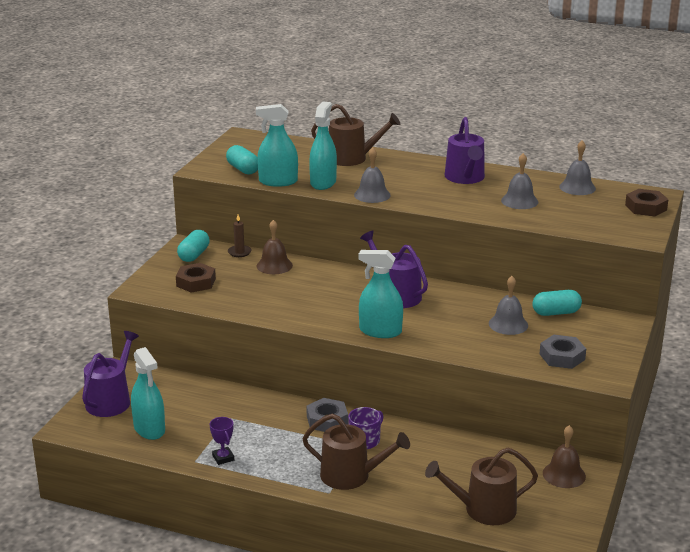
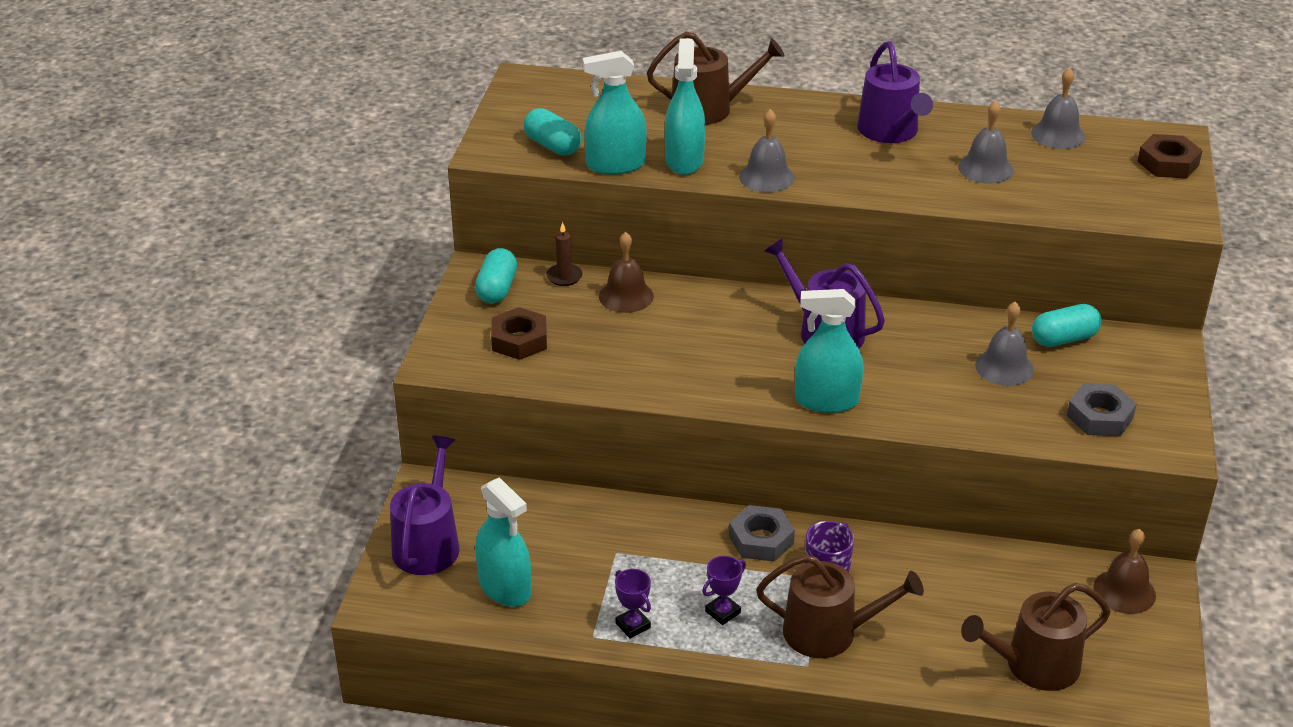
camera: 10 degrees left, 10 degrees up
none -> purple trophy [702,556,746,625]

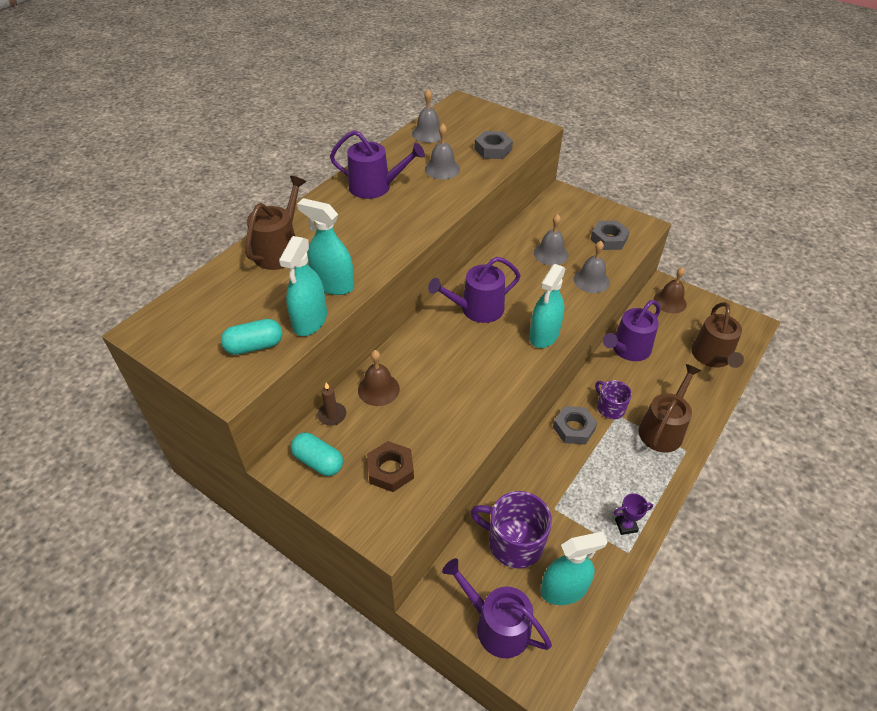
camera: 65 degrees left, 10 degrees up
purple trophy [702,556,746,625] -> none
grey bell [739,109,795,193] -> grey bell moved to [573,241,610,293]
turquoise capsule [1032,304,1102,347] -> none
brown nut [1137,134,1203,179] -> none
none -> purple mug [471,491,552,569]
none -> grey nut [474,131,513,159]
none -> purple watering can [603,300,661,361]

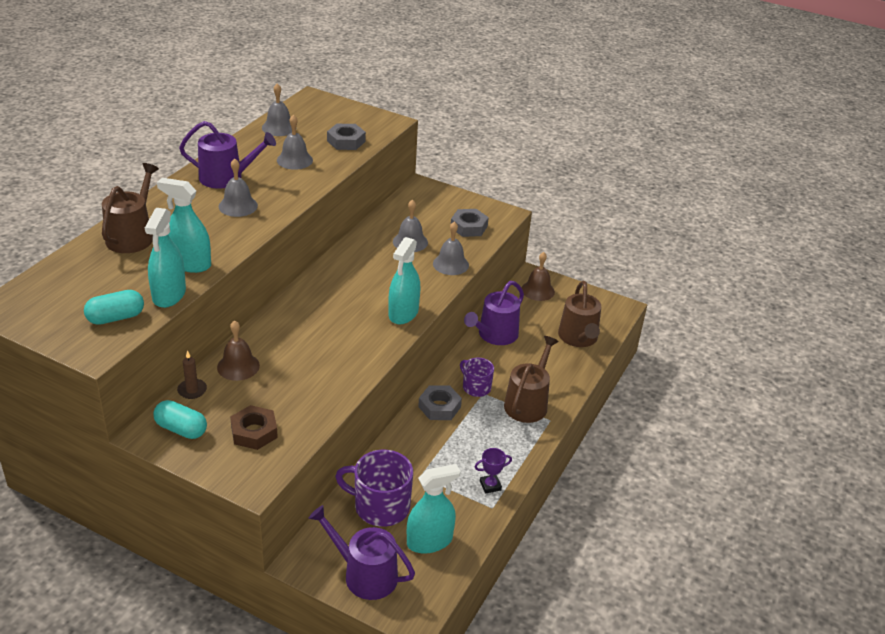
camera: 10 degrees left, 10 degrees down
purple watering can [428,257,521,323] -> none
none -> grey bell [219,158,258,217]

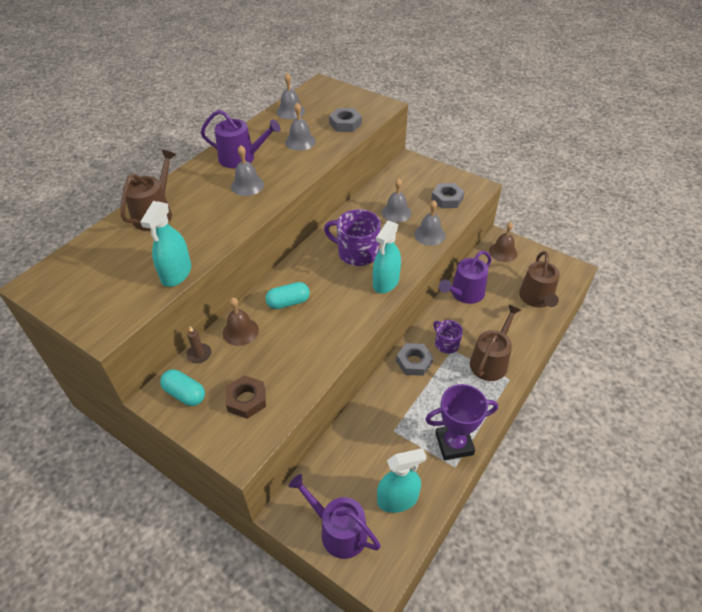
camera: 10 degrees right, 10 degrees up
turquoise capsule [84,290,144,325] -> turquoise capsule moved to [265,282,310,309]
turquoise spray bottle [157,178,211,273] -> none
purple mug [335,450,413,527] -> purple mug moved to [324,209,381,266]
purple trophy [475,448,512,494] -> purple trophy [425,384,498,460], size x2.05

